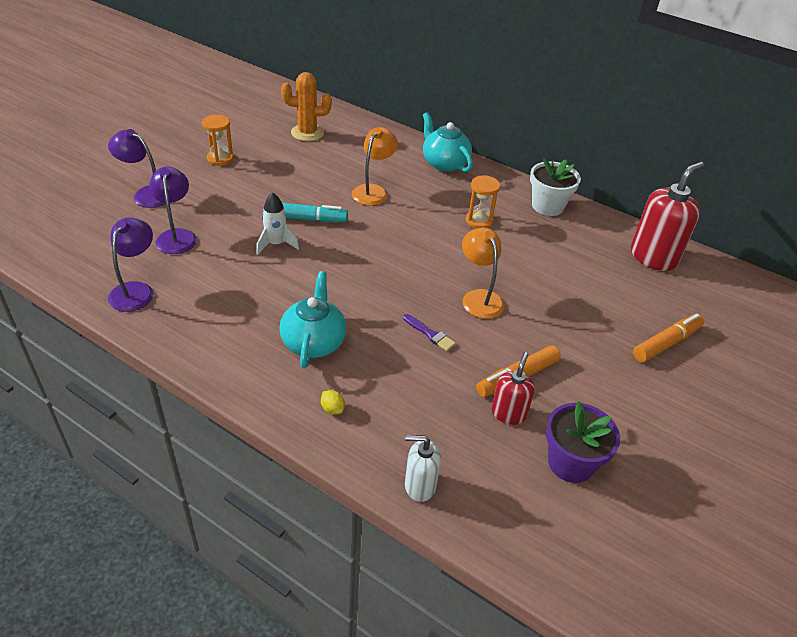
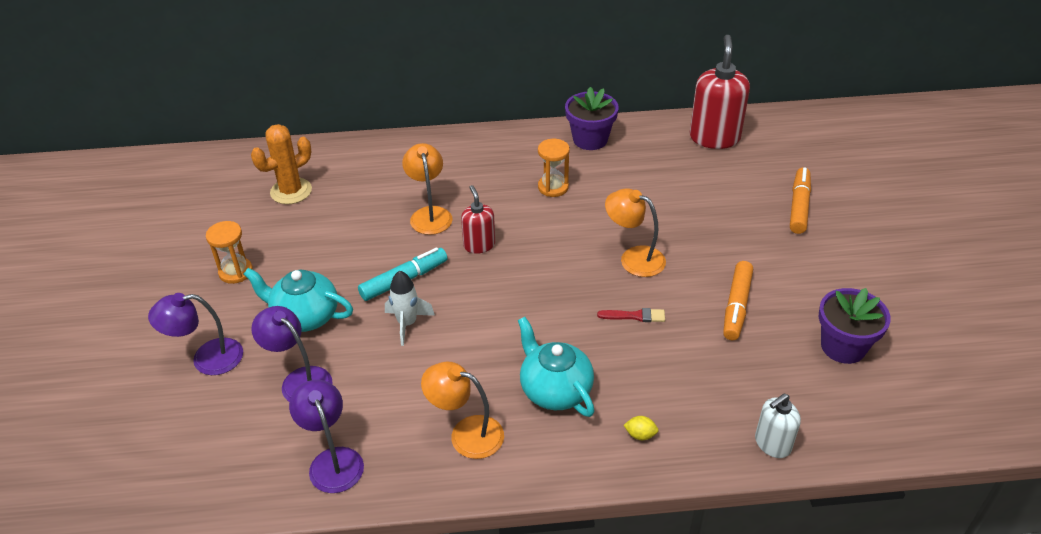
camera: 35 degrees left, 0 degrees up
purple brush [403,314,456,351] -> red brush [597,308,665,322]
turquoise teapot [423,112,473,172] -> turquoise teapot moved to [243,268,353,332]
red soap dispenser [491,352,535,425] -> red soap dispenser moved to [461,185,495,254]
white flower pot [530,158,581,216] -> purple flower pot [565,87,619,150]
none -> orange lamp [421,362,504,459]

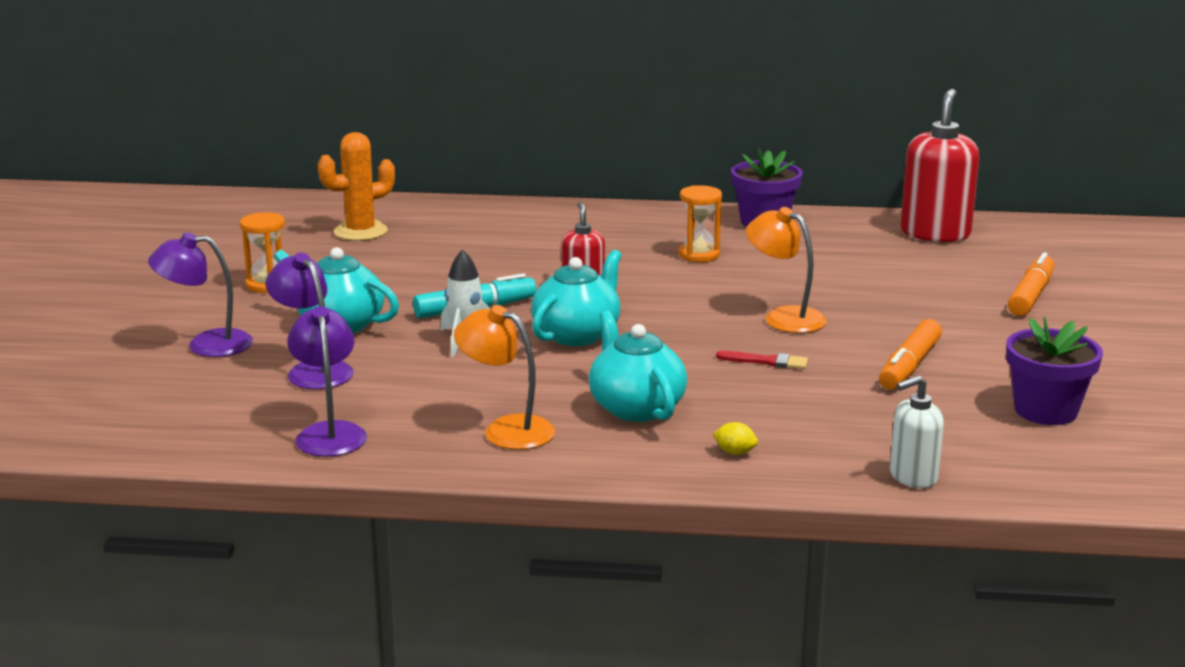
camera: 10 degrees right, 20 degrees down
orange lamp [402,143,452,235] -> none
none -> turquoise teapot [531,250,622,346]

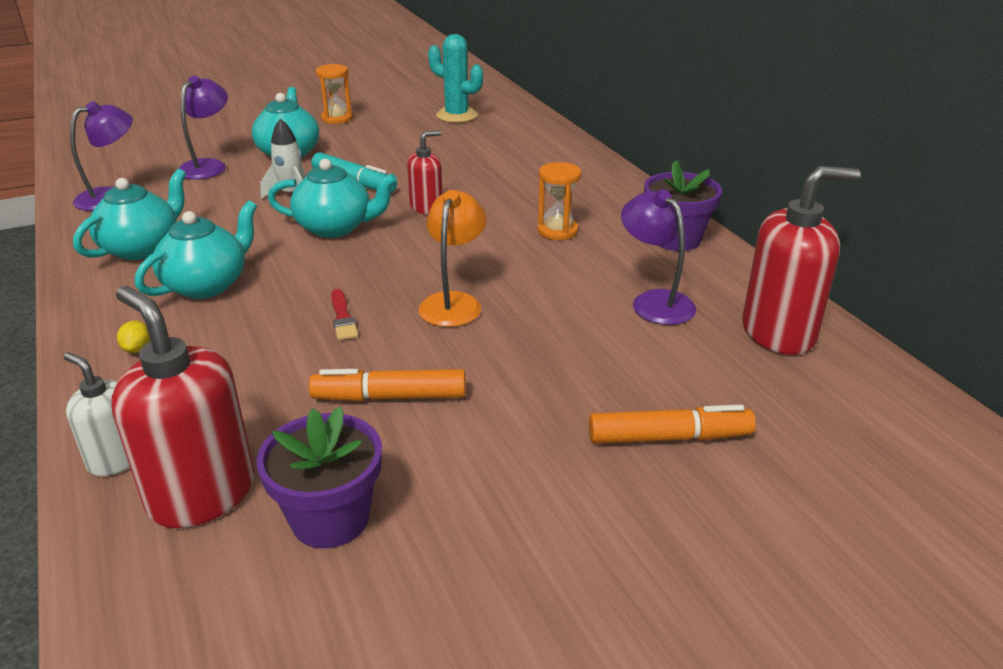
camera: 60 degrees right, 10 degrees up
purple lamp [148,232,253,357] -> purple lamp moved to [621,190,696,325]
orange cactus [318,132,395,241] -> turquoise cactus [428,34,483,123]
orange lamp [454,305,555,450] -> turquoise teapot [73,169,186,260]
none -> red soap dispenser [111,286,255,528]

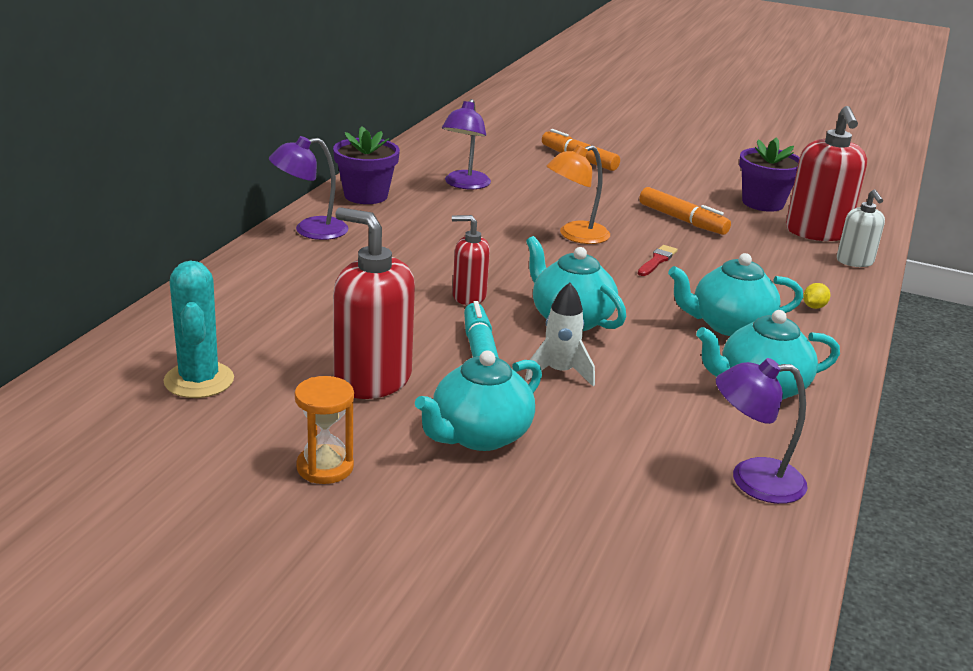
camera: 135 degrees left, 5 degrees down
purple lamp [178,76,228,180] -> purple lamp moved to [269,136,348,240]
orange hourglass [537,162,582,240] -> none
red soap dispenser [742,166,861,355] -> red soap dispenser moved to [333,207,415,399]

